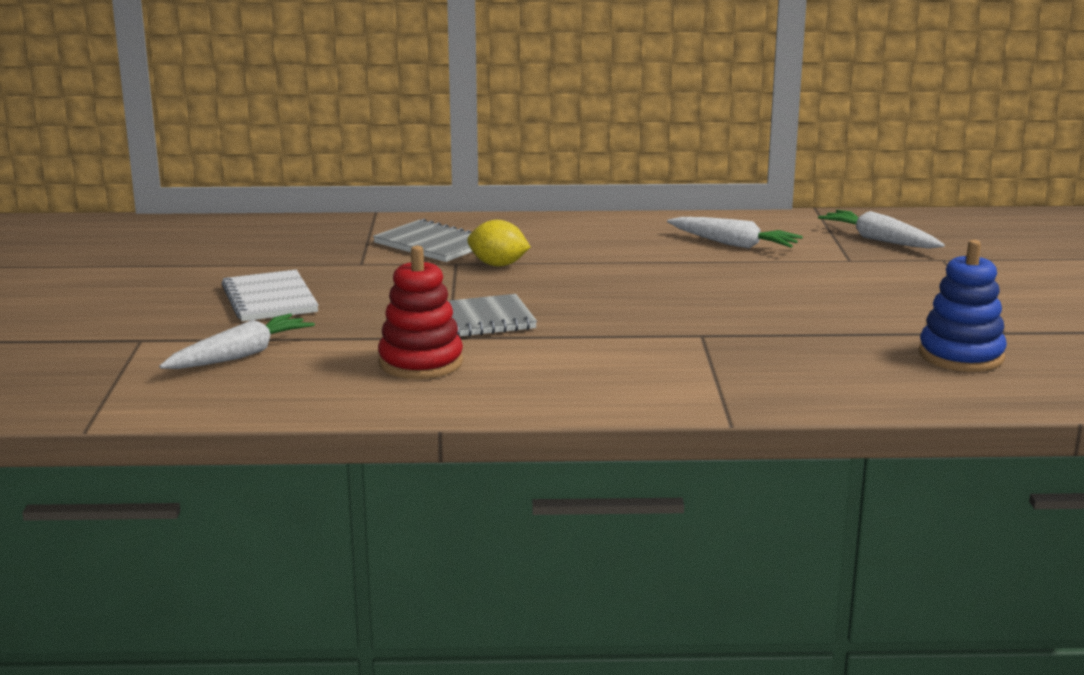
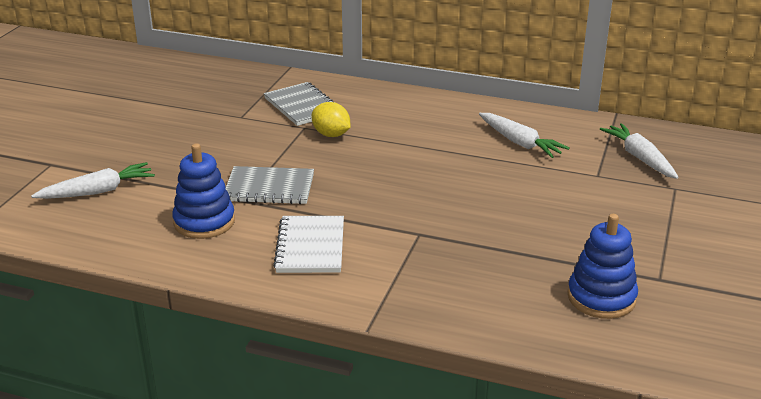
camera: 20 degrees right, 10 degrees up
white notebook [222,270,319,321] -> white notebook moved to [273,216,344,273]
red stacking toy [378,246,463,379] -> blue stacking toy [172,143,235,239]

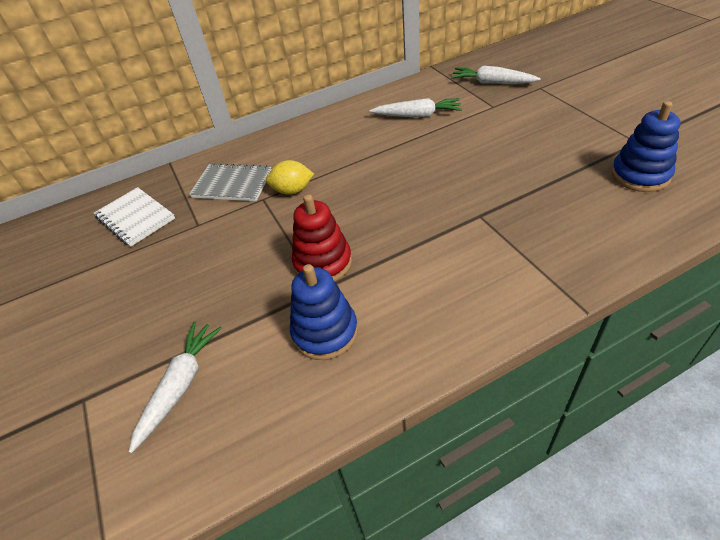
camera: 40 degrees left, 15 degrees up
grey notebook [225,166,314,204] -> red stacking toy [292,194,352,281]
white notebook [273,216,344,273] -> white notebook moved to [94,187,175,247]

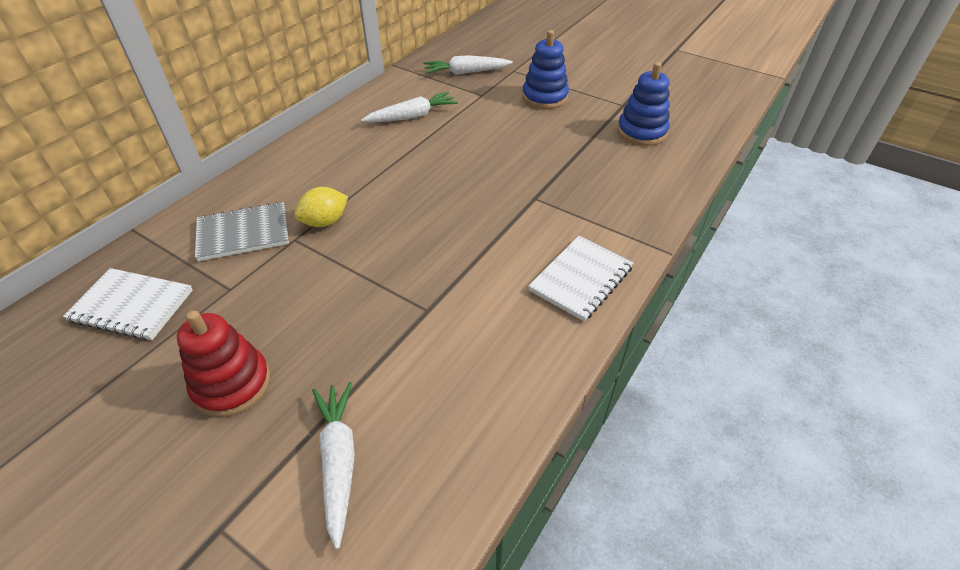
camera: 35 degrees left, 0 degrees up
blue stacking toy [290,264,358,360] -> blue stacking toy moved to [522,30,569,109]
red stacking toy [292,194,352,281] -> red stacking toy moved to [177,310,270,417]
none -> white notebook [528,236,634,322]

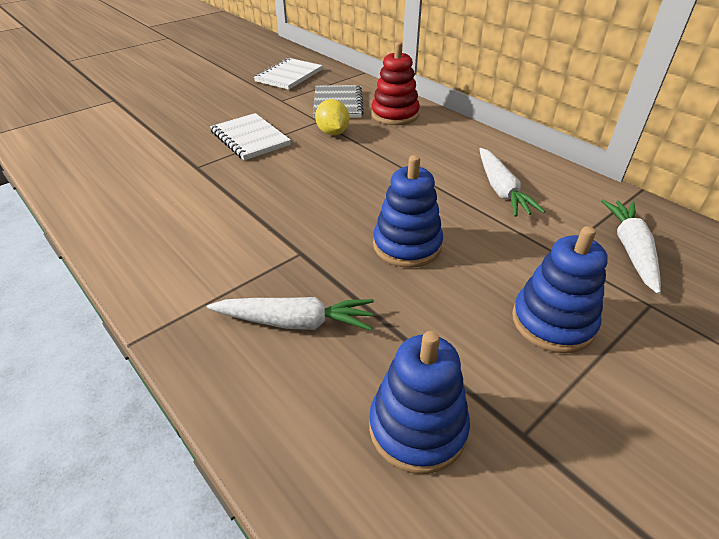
camera: 105 degrees right, 5 degrees down
red stacking toy [177,310,270,417] -> red stacking toy moved to [371,42,420,125]
white carrot [312,382,355,549] -> white carrot moved to [207,297,374,331]
white notebook [528,236,634,322] -> white notebook moved to [210,113,291,160]
none -> blue stacking toy [373,155,443,268]

